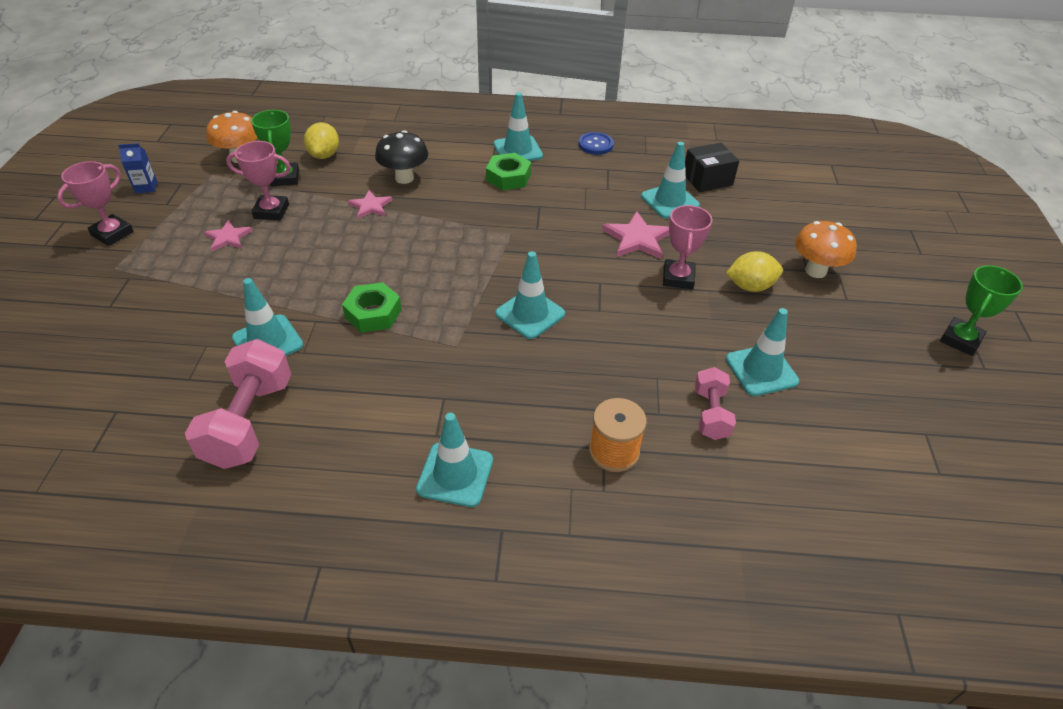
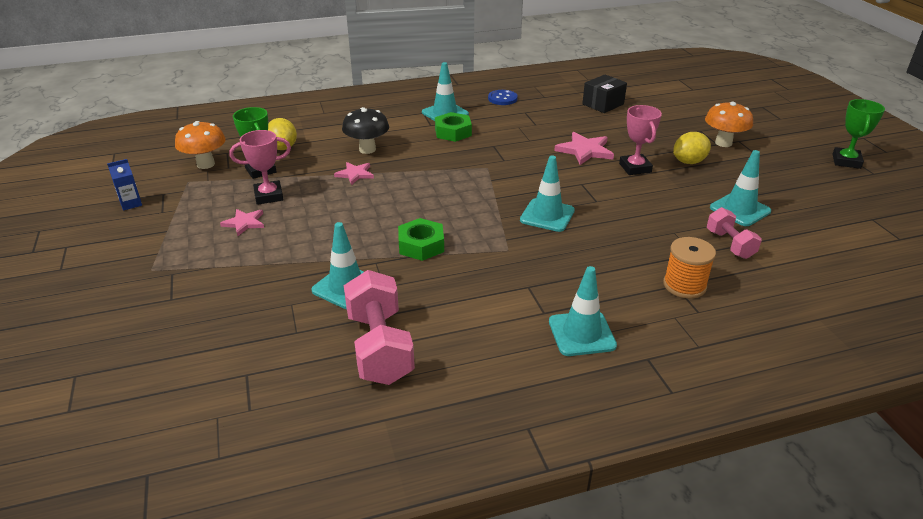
camera: 20 degrees left, 10 degrees down
pink trophy [57,161,134,246] -> none
turquoise traffic cone [641,142,700,219] -> none

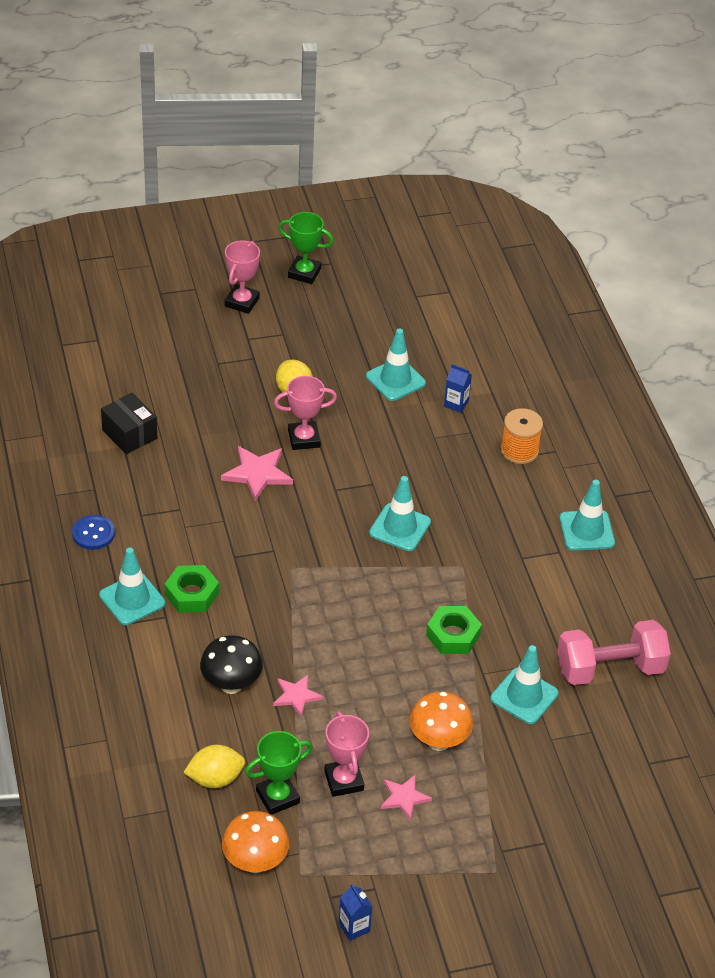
camera: 90 degrees left, 10 degrees up
orange mushroom [705,101,753,147] -> orange mushroom moved to [409,692,473,751]
pink dumbbell [707,207,762,259] -> blue carton [444,364,472,413]
none -> pink trophy [225,240,260,314]

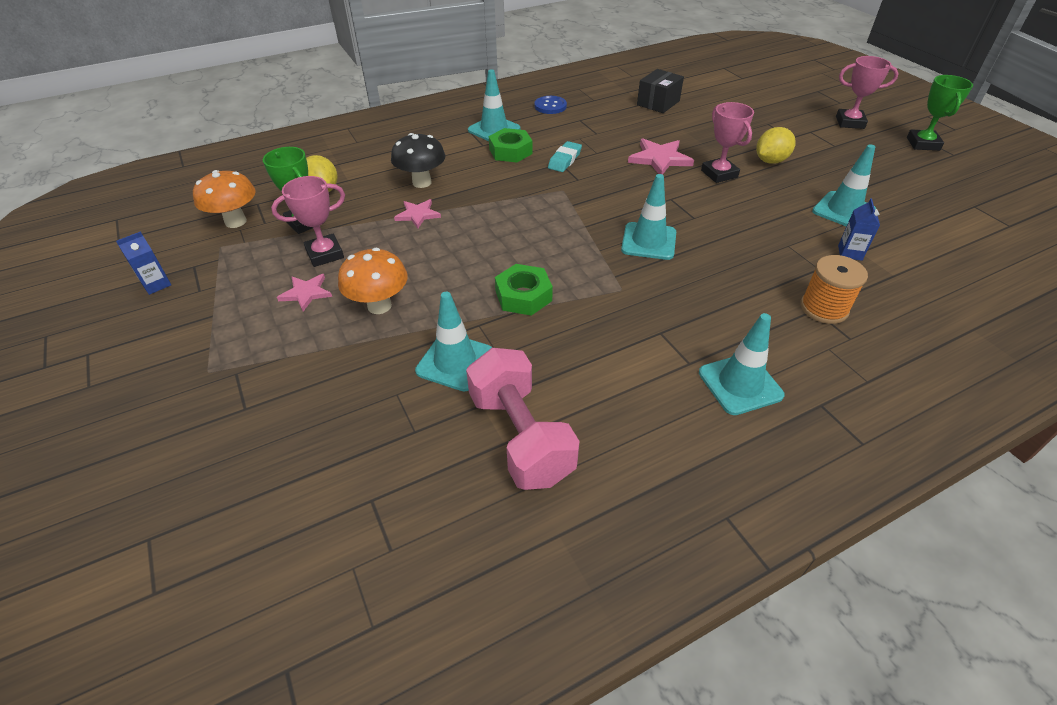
camera: 80 degrees right, 0 degrees up
none -> turquoise eraser [548,141,582,172]

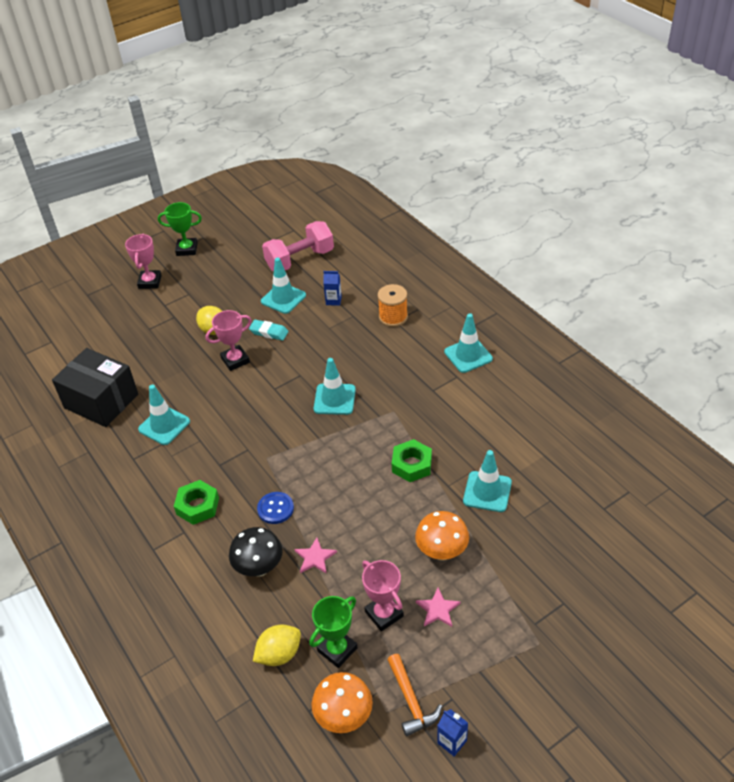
camera: 95 degrees left, 0 degrees up
pink dumbbell [466,348,580,490] -> pink dumbbell moved to [262,221,334,271]
turquoise traffic cone [468,69,520,141] -> turquoise traffic cone moved to [138,384,190,445]
blue button [534,96,567,114] -> blue button moved to [257,492,294,524]
turquoise eraser [548,141,582,172] -> turquoise eraser moved to [249,320,288,341]
pink star [628,138,694,175] -> none
black box [637,69,684,113] -> black box [52,348,138,427], size x1.64
none -> orange hammer [387,654,442,737]

